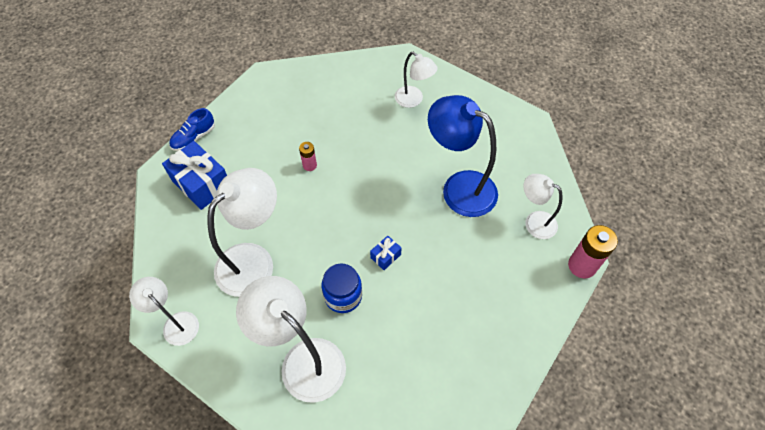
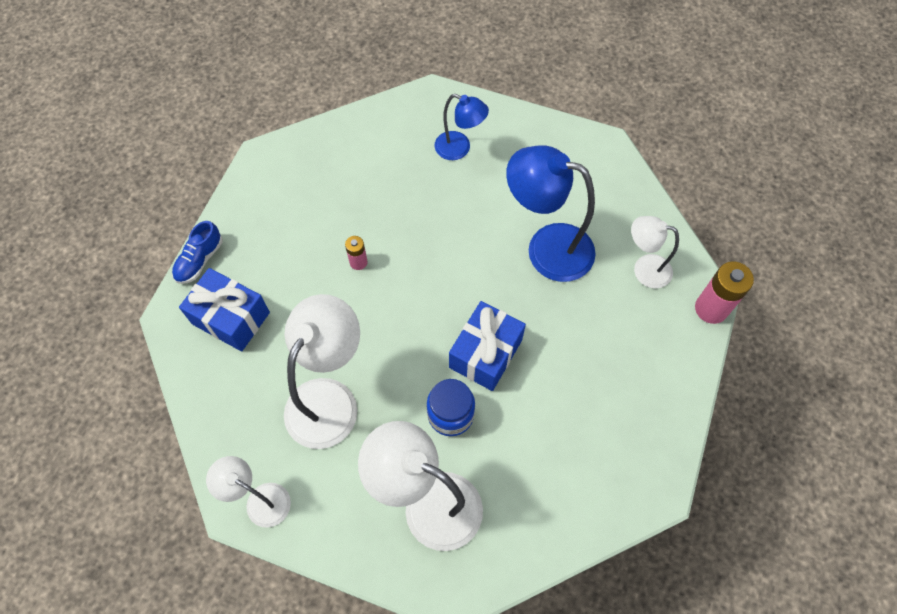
camera: 15 degrees left, 5 degrees up
blue gift [370,236,402,270] -> blue gift [449,301,526,391], size x2.11
white lamp [395,52,438,108] -> blue lamp [435,94,489,160]

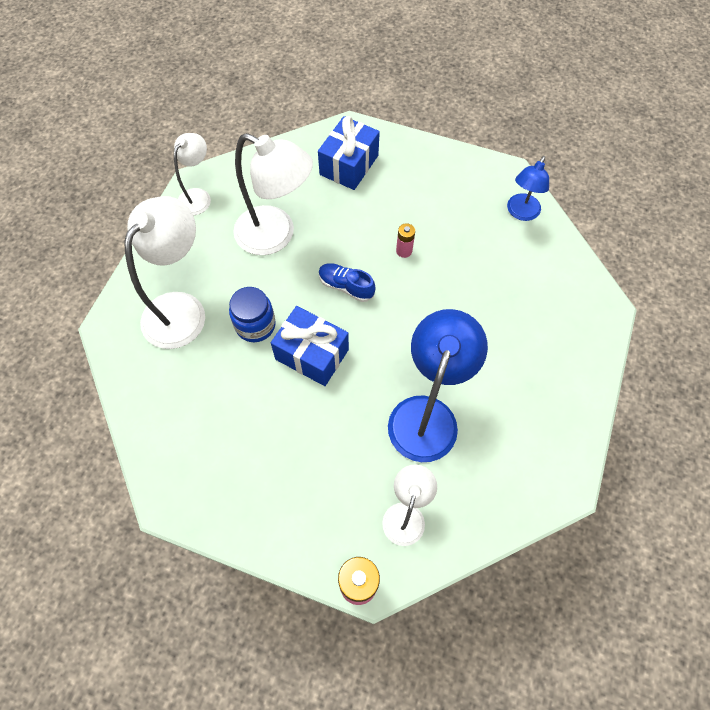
camera: 90 degrees right, 0 degrees up
blue shoe [172,221,223,284] -> blue shoe moved to [319,263,376,302]
blue lamp [435,94,489,160] -> blue lamp moved to [507,156,549,221]

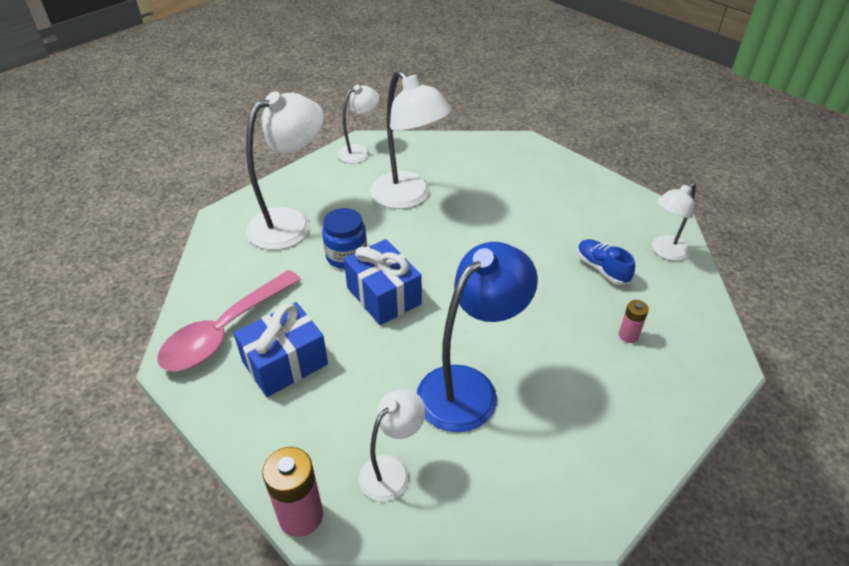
camera: 25 degrees right, 20 degrees down
blue gift [318,116,380,190] -> blue gift moved to [233,302,328,397]
blue shoe [319,263,376,302] -> blue shoe moved to [577,239,635,285]
pink battery [396,223,415,258] -> pink battery moved to [619,300,649,343]
blue lamp [507,156,549,221] -> white lamp [652,182,696,261]
none -> pink spoon [157,270,301,371]

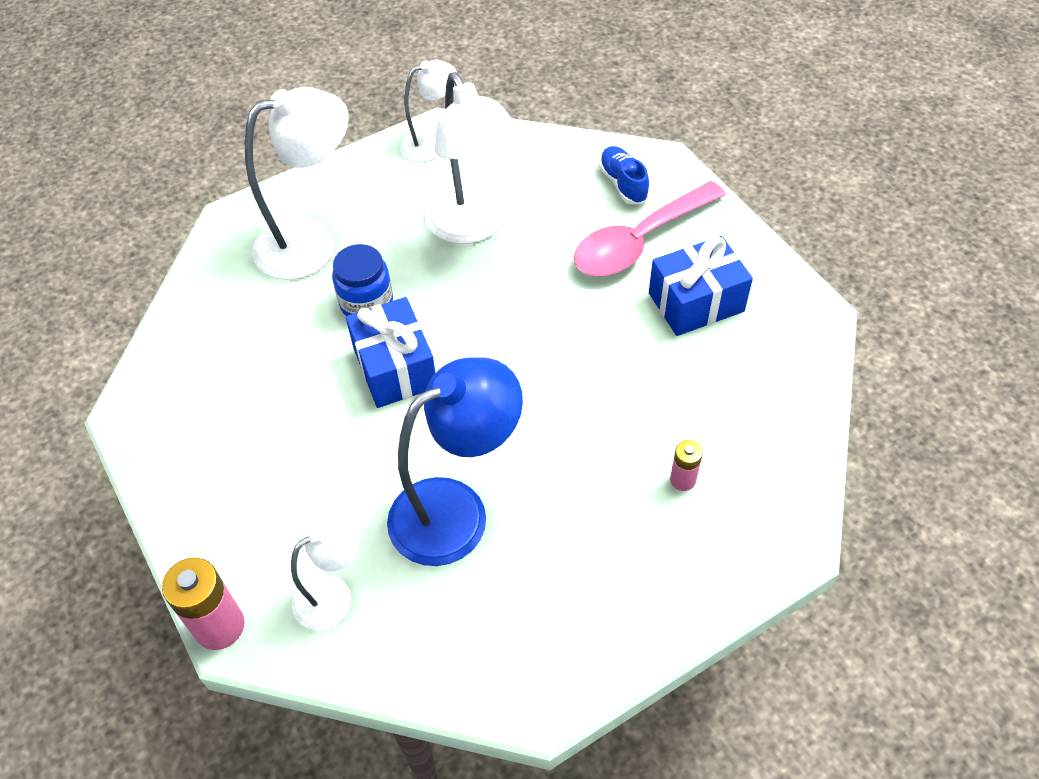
camera: 15 degrees right, 10 degrees up
pink spoon [157,270,301,371] -> pink spoon moved to [574,181,726,276]
blue gift [233,302,328,397] -> blue gift moved to [649,236,753,336]
blue shoe [577,239,635,285] -> blue shoe moved to [599,146,650,205]
white lamp [652,182,696,261] -> none

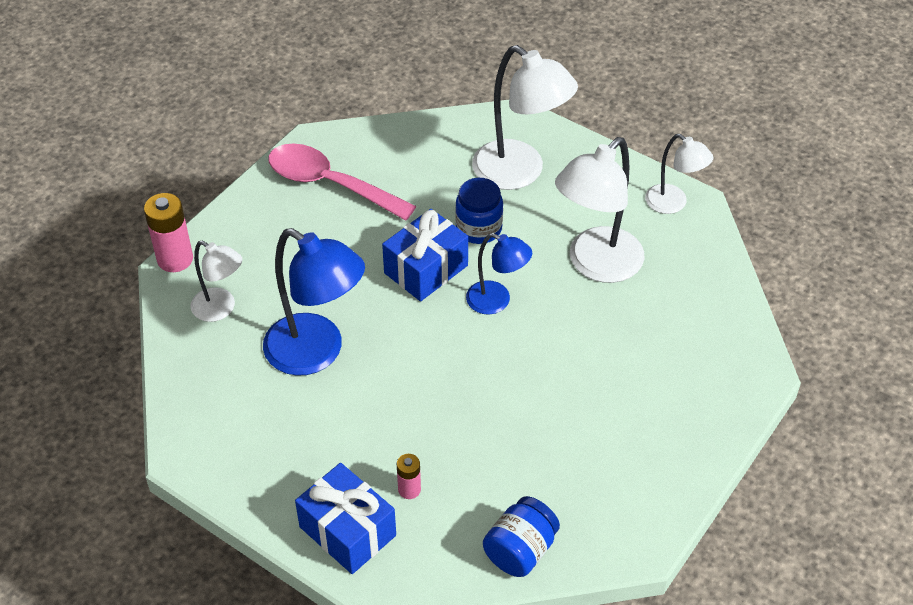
camera: 65 degrees right, 5 degrees down
pink spoon [574,181,726,276] -> pink spoon moved to [268,143,416,221]
blue shoe [599,146,650,205] -> none
blue gift [649,236,753,336] -> blue gift moved to [295,463,396,574]
none -> blue lamp [466,233,532,315]
none -> blue jar [483,496,560,577]

